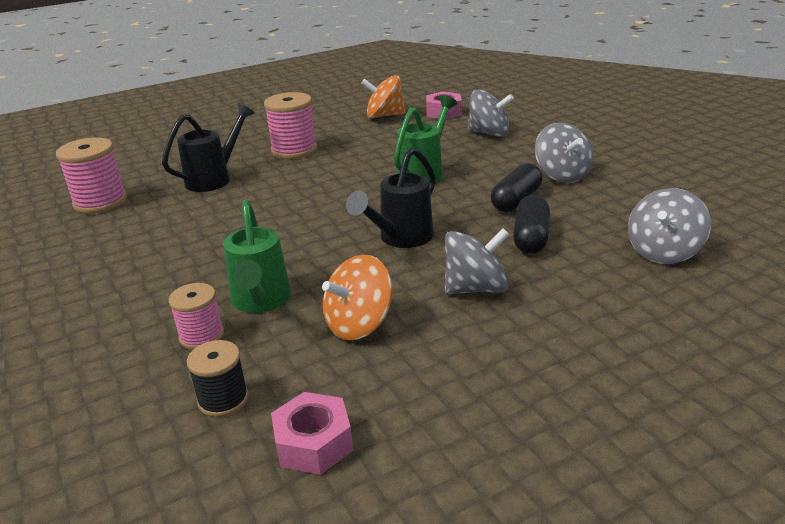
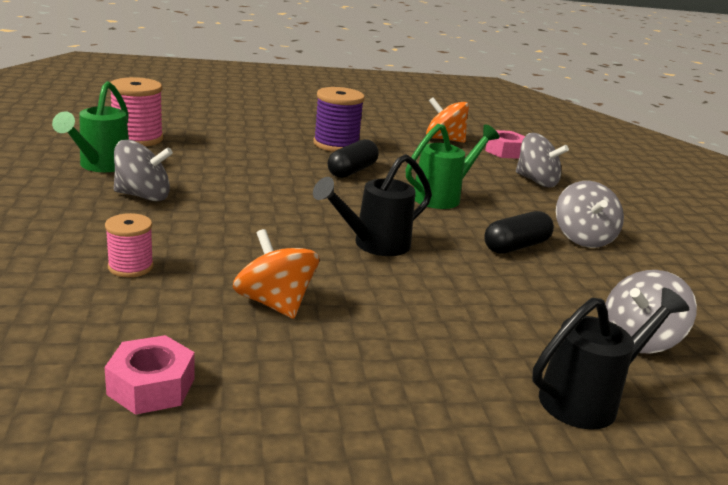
camera: 15 degrees right, 5 degrees down
black watering can [162,103,255,192] -> black watering can moved to [532,288,690,430]
black spool [187,340,249,417] -> none
green watering can [223,200,291,313] -> green watering can moved to [52,81,129,172]
pink spool [264,92,317,159] -> purple spool [313,87,365,152]
orange spinning top [322,255,392,340] -> orange spinning top turned 75 degrees clockwise [233,229,319,319]
grey spinning top [445,228,509,294] -> grey spinning top moved to [114,140,173,201]
black capsule [513,195,550,254] -> black capsule moved to [327,139,379,178]

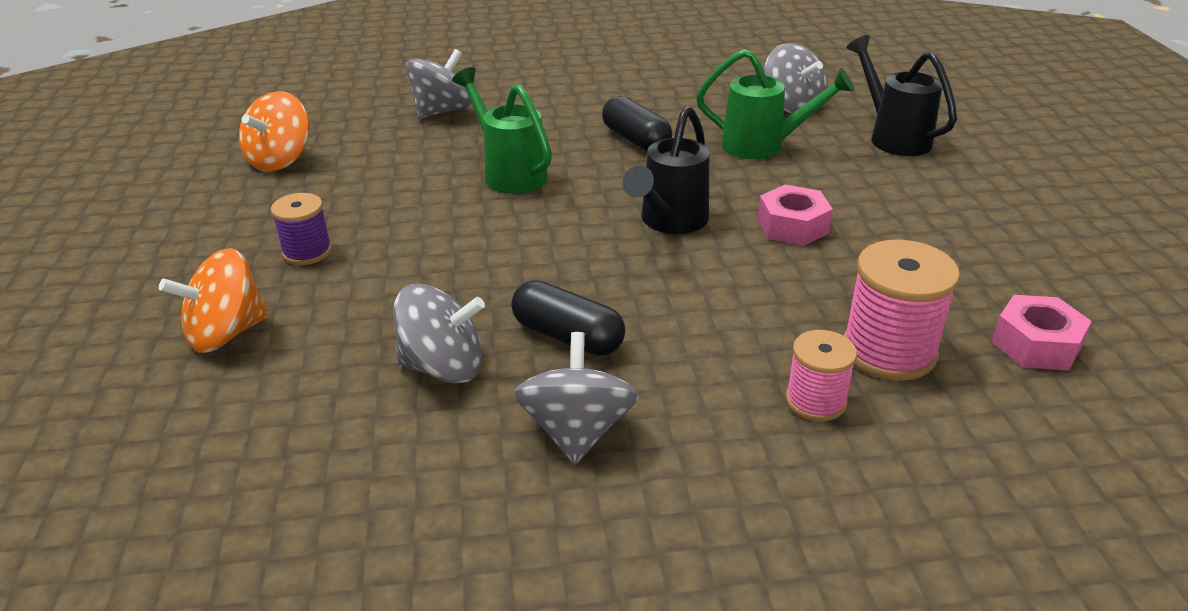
camera: 85 degrees left, 10 degrees up
green watering can [52,81,129,172] -> green watering can moved to [696,49,855,159]
pink spool [110,77,164,147] -> pink spool moved to [844,240,960,381]
orange spinning top [233,229,319,319] -> orange spinning top moved to [159,248,269,353]
purple spool [313,87,365,152] -> purple spool [271,193,332,265], size x0.61
black watering can [313,154,432,256] -> black watering can turned 60 degrees clockwise [623,106,709,234]
black capsule [327,139,379,178] -> black capsule moved to [511,280,625,356]
pink nut [485,130,525,159] -> pink nut moved to [758,184,833,246]
grey spinning top [556,181,624,248] -> grey spinning top moved to [393,284,485,384]

